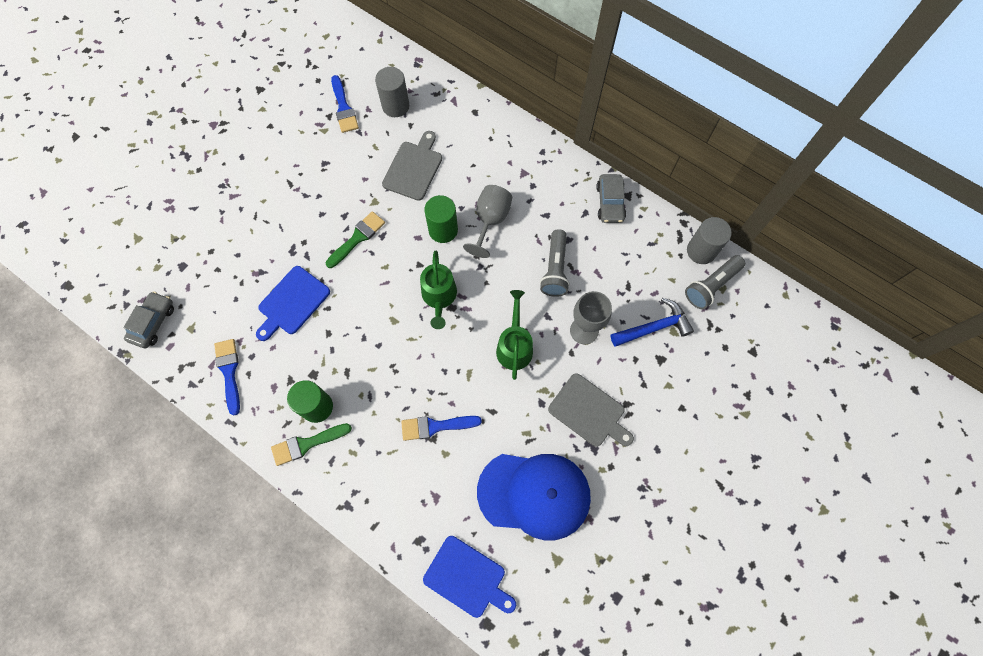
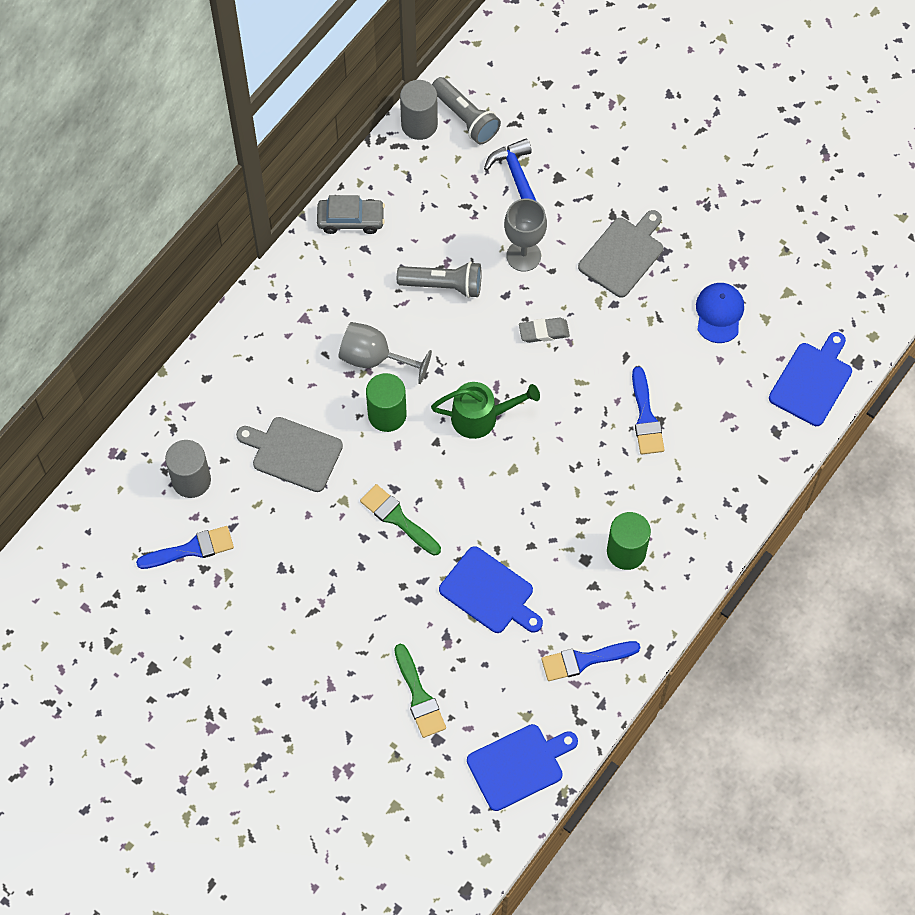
camera: 90 degrees left, 5 degrees down
grey car [123,291,174,348] -> blue cutting board [467,724,578,811]
green brush [271,423,352,466] -> green brush moved to [394,644,446,738]
blue cap [477,454,591,540] -> blue cap [696,283,744,343], size x0.51
green watering can [496,290,533,380] -> grey eraser [519,318,570,343]

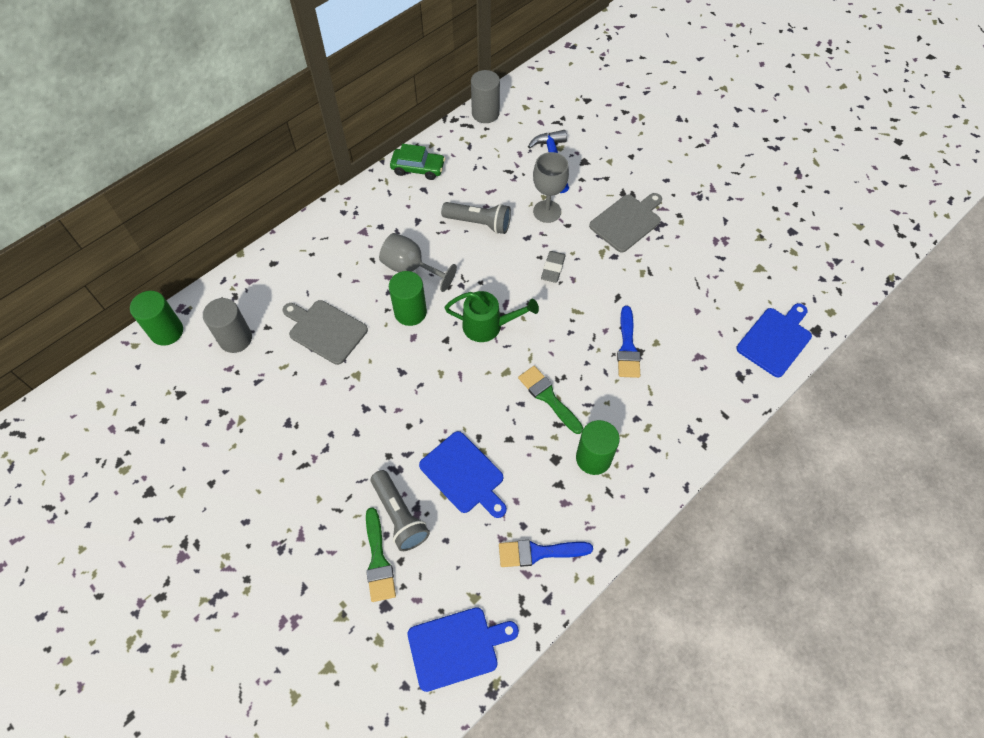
camera: 10 degrees right, 5 degrees down
blue brush [136,526,234,569] -> none
grey car [317,195,385,234] -> green car [390,144,445,180]
green brush [360,484,441,556] -> green brush moved to [518,366,583,434]
grey flashlight [432,77,501,144] -> grey flashlight moved to [371,470,430,551]
grey eraser [519,318,570,343] -> grey eraser turned 75 degrees counterclockwise [541,251,566,283]
blue cap [696,283,744,343] -> none
none -> green cylinder [130,291,183,346]

